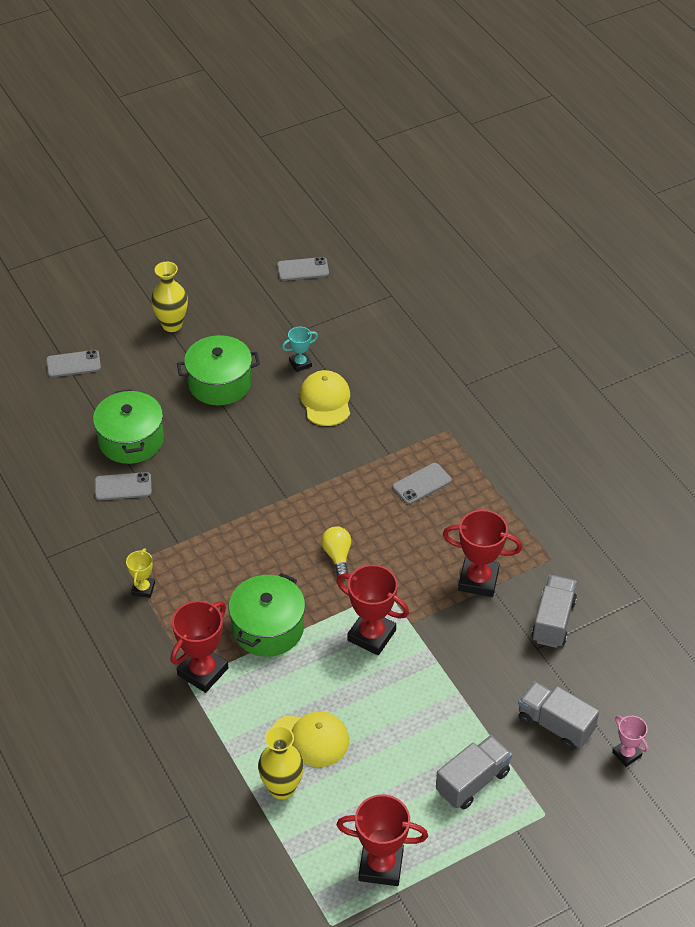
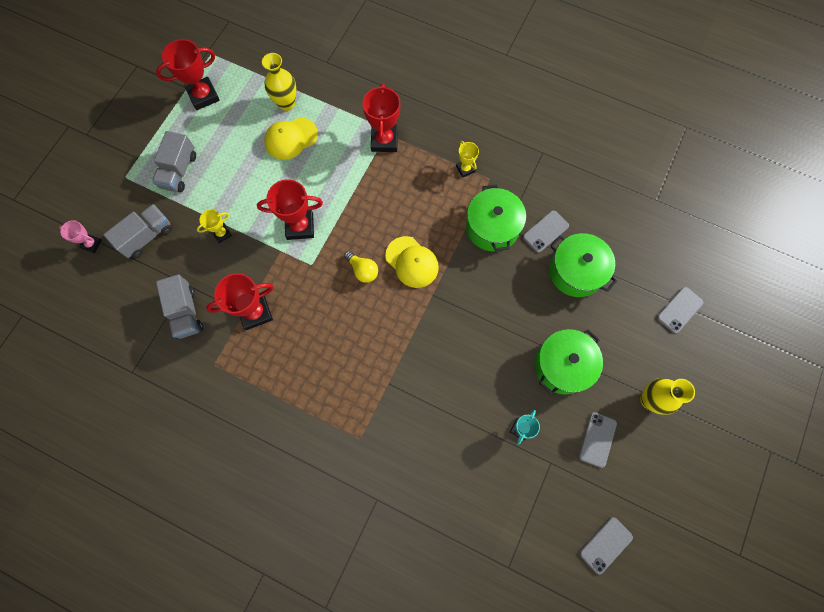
camera: 145 degrees right, 25 degrees up
green pot [229,573,305,657] -> green pot moved to [466,184,526,252]
yellow cap [300,370,350,426] -> yellow cap moved to [385,236,439,288]
grey phone [393,463,452,504] -> grey phone moved to [579,412,617,468]
grey truck [518,681,599,750] -> grey truck turned 45 degrees counterclockwise [103,204,172,258]
none -> yellow trophy [197,209,232,243]

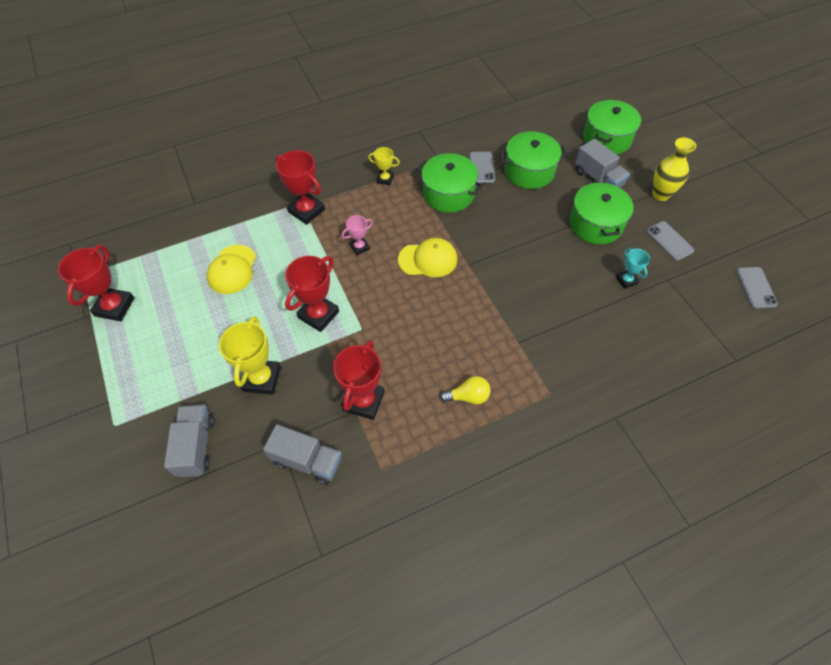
camera: 50 degrees left, 15 degrees down
pink trophy [59,220,102,253] -> pink trophy moved to [342,215,373,255]
grey truck [152,131,196,192] -> grey truck moved to [575,139,630,188]
yellow trophy [197,209,232,243] -> yellow trophy [219,316,281,395], size x1.81
yellow vase [262,53,296,111] -> none
yellow light bulb [344,251,378,283] -> yellow light bulb moved to [440,376,491,404]
grey phone [657,287,704,334] -> green pot [583,100,641,154]

